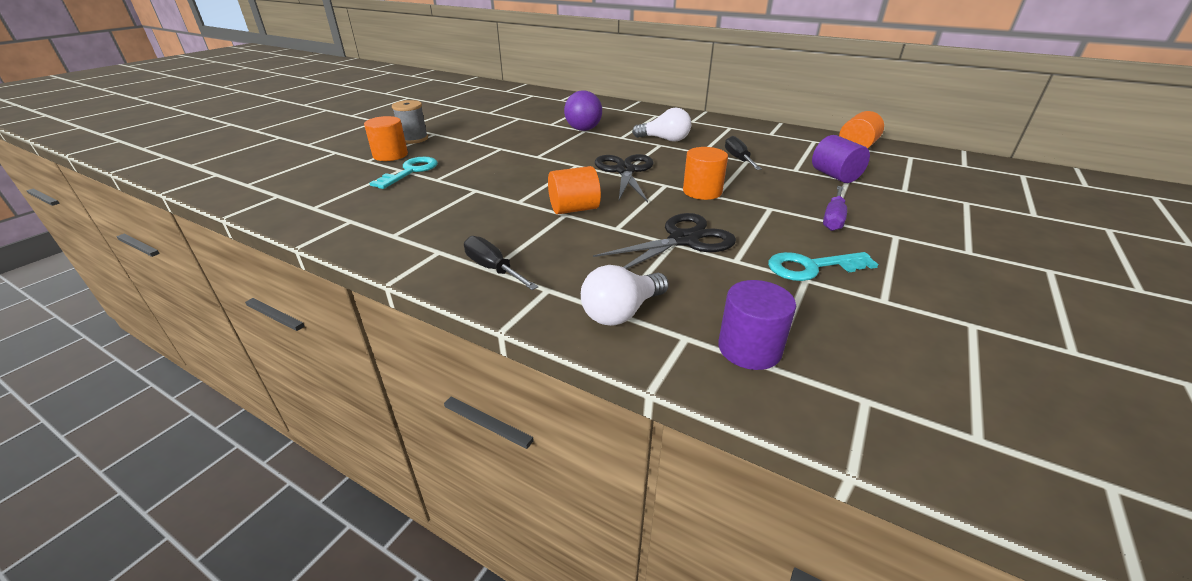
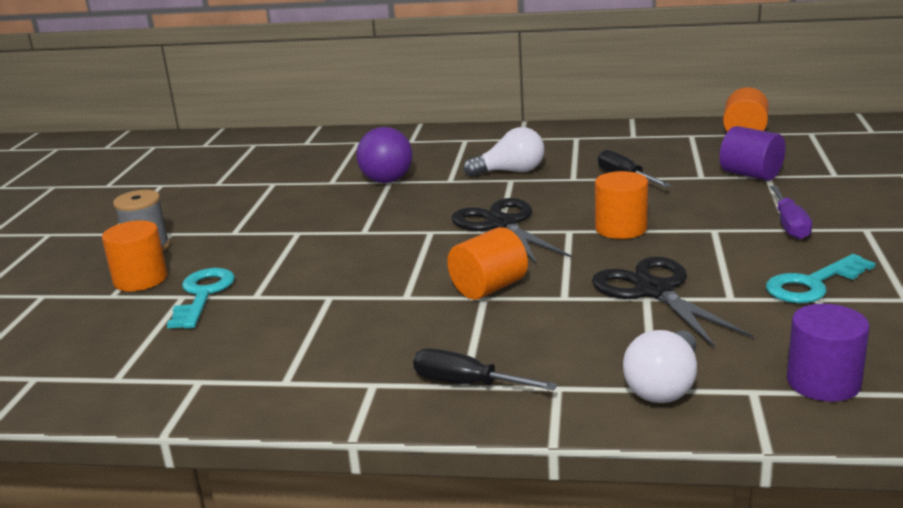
camera: 20 degrees left, 10 degrees down
black scissors [593,213,736,269] -> black scissors turned 60 degrees counterclockwise [592,257,753,348]

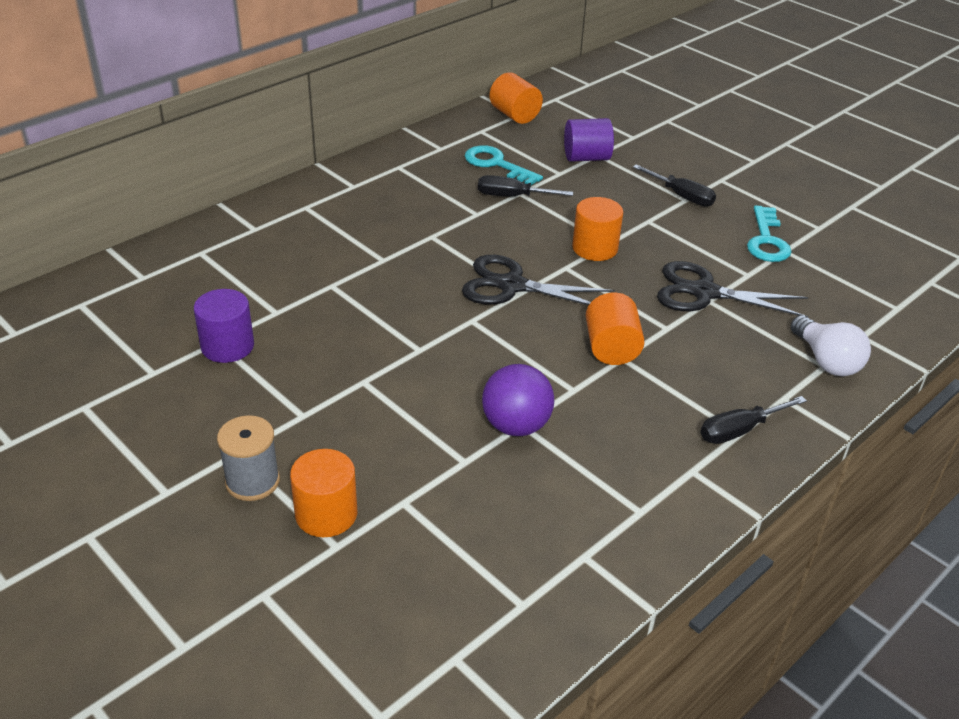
camera: 55 degrees left, 15 degrees up
turquoise key [167,268,235,329] -> turquoise key moved to [465,145,543,185]
purple ball [356,127,413,183] -> purple ball moved to [482,364,554,436]
white light bulb [463,127,544,177] -> none
purple screwdriver [770,186,812,240] -> black screwdriver [633,164,716,207]
purple cylinder [787,304,870,402] -> purple cylinder moved to [194,289,254,363]

